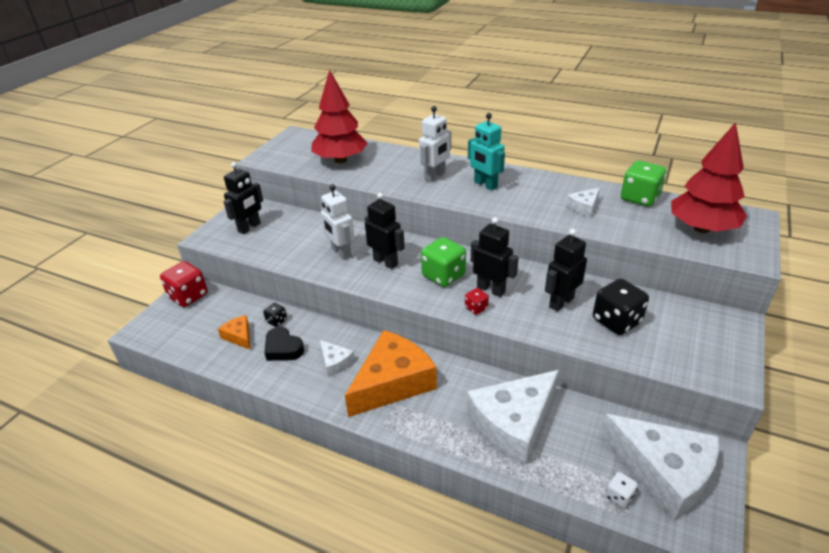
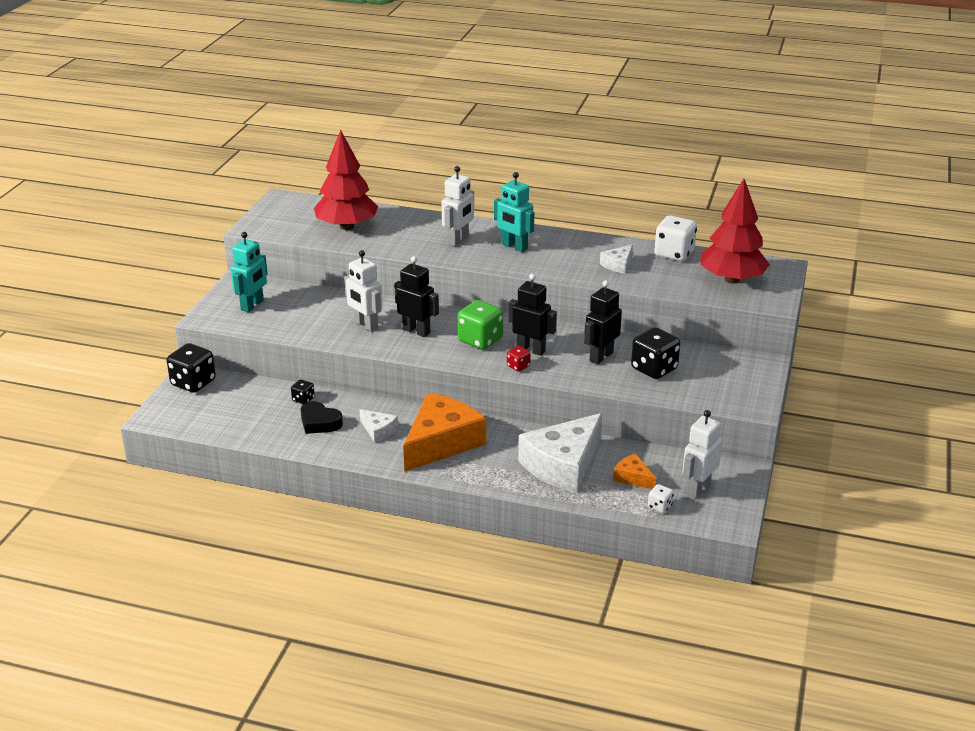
camera: 10 degrees left, 5 degrees down
red dice [160,261,208,307] -> black dice [167,343,216,393]
orange cheese [218,315,250,350] -> orange cheese moved to [613,453,656,489]
black robot [224,162,263,234] -> turquoise robot [231,232,268,312]
white cheese [600,414,719,521] -> white robot [682,410,722,498]
green dice [621,161,666,207] -> white dice [654,215,697,261]

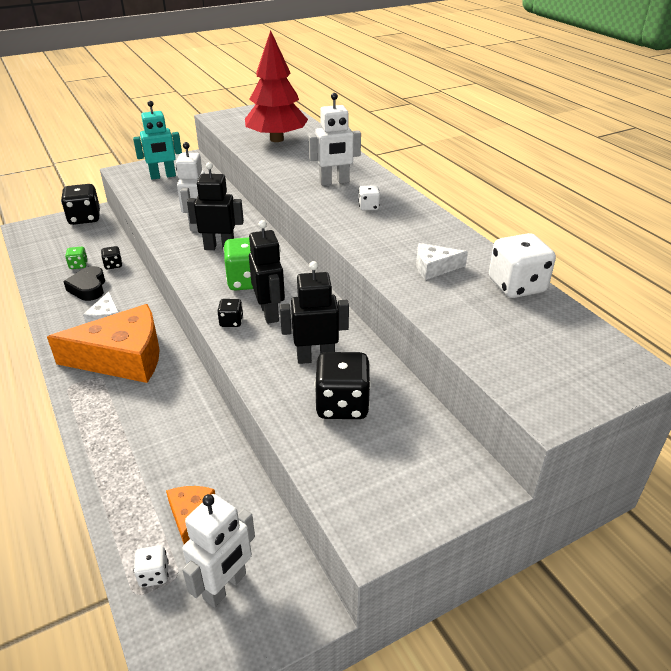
camera: 45 degrees right, 5 degrees up
black robot [394,256,439,337] -> black robot turned 75 degrees counterclockwise [187,162,244,250]
turquoise robot [494,172,534,252] -> white dice [358,185,380,211]
red dice [507,346,531,372] -> black dice [217,299,243,327]
white cheese [518,413,602,493] -> none
white robot [682,410,722,498] -> white robot turned 135 degrees clockwise [182,494,255,608]
red tree [701,179,770,284] -> none
none -> green dice [65,247,88,269]

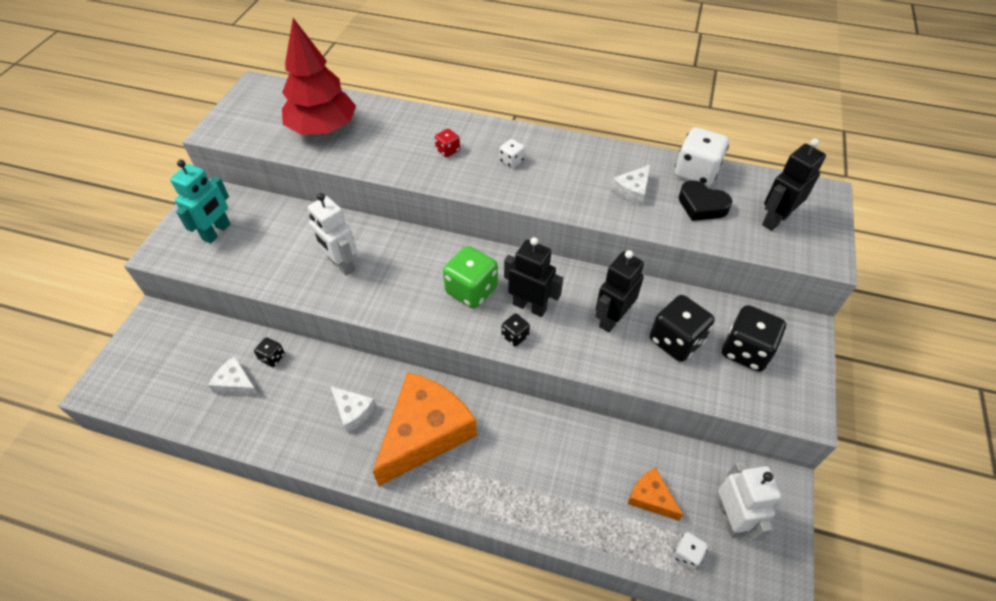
camera: 45 degrees left, 15 degrees up
black dice [61,184,100,225] -> black dice moved to [722,305,786,372]
black heart [63,266,105,301] -> black heart moved to [678,180,733,221]
green dice [65,247,88,269] -> white cheese [208,356,259,396]
black robot [187,162,244,250] -> black robot moved to [762,138,826,231]
white robot [308,93,361,185] -> red dice [435,128,460,157]

